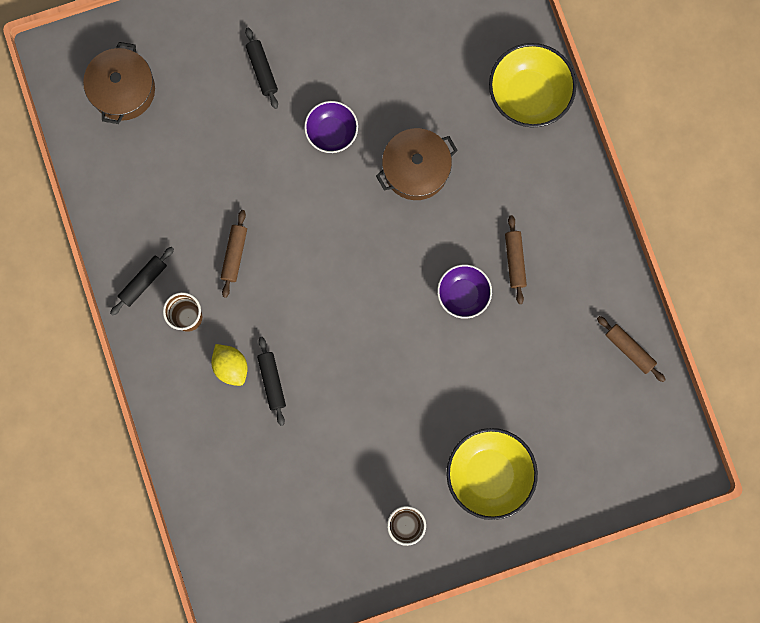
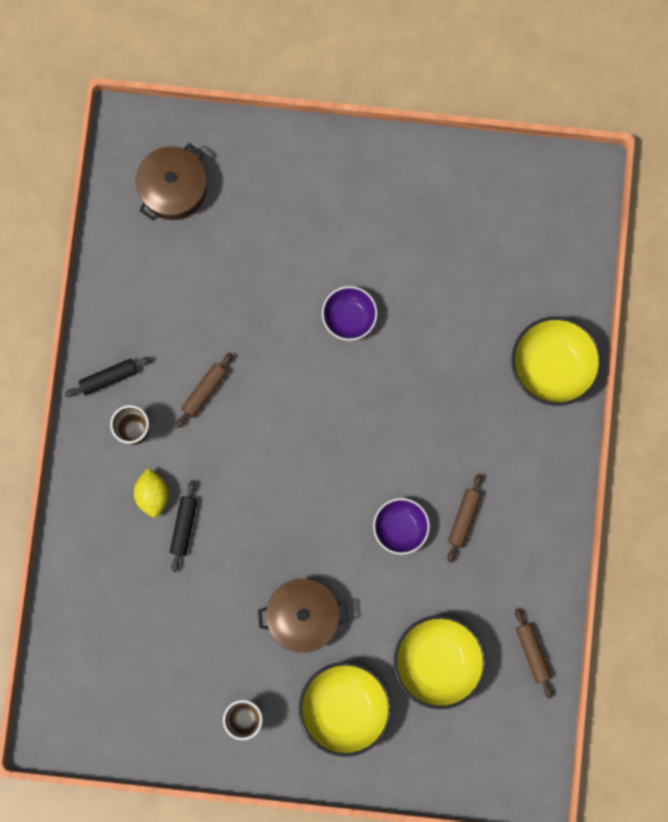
camera: 25 degrees right, 0 degrees up
black rolling pin [245,27,278,109] -> none
brown pot [376,128,458,200] -> brown pot moved to [258,579,348,653]
none -> yellow bowl [393,615,487,709]

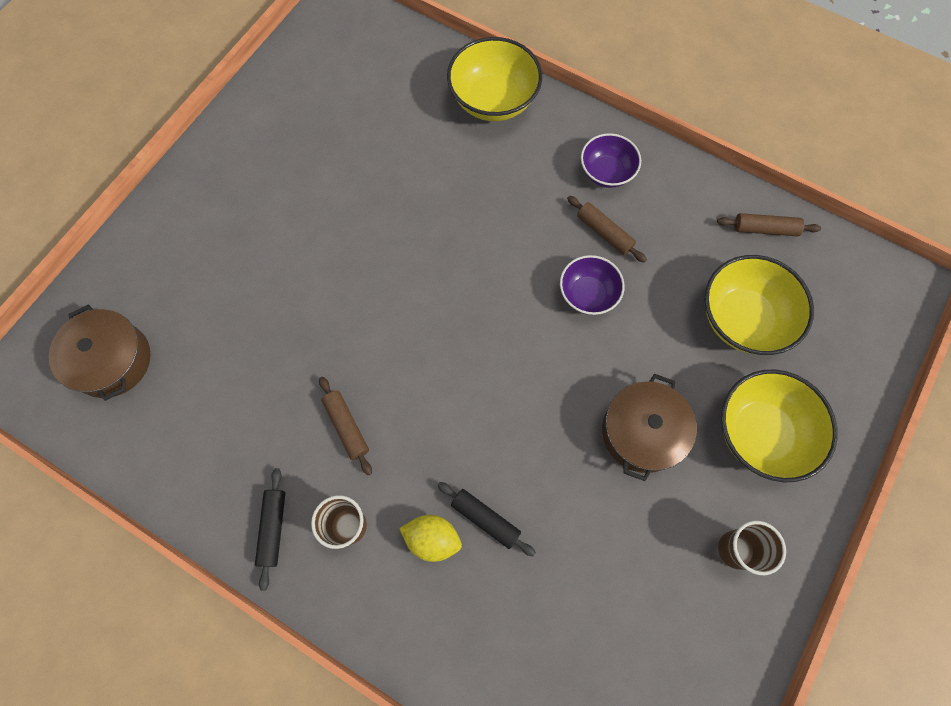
camera: 65 degrees left, 10 degrees down
purple bowl [322,286,377,341] -> purple bowl moved to [581,133,641,188]

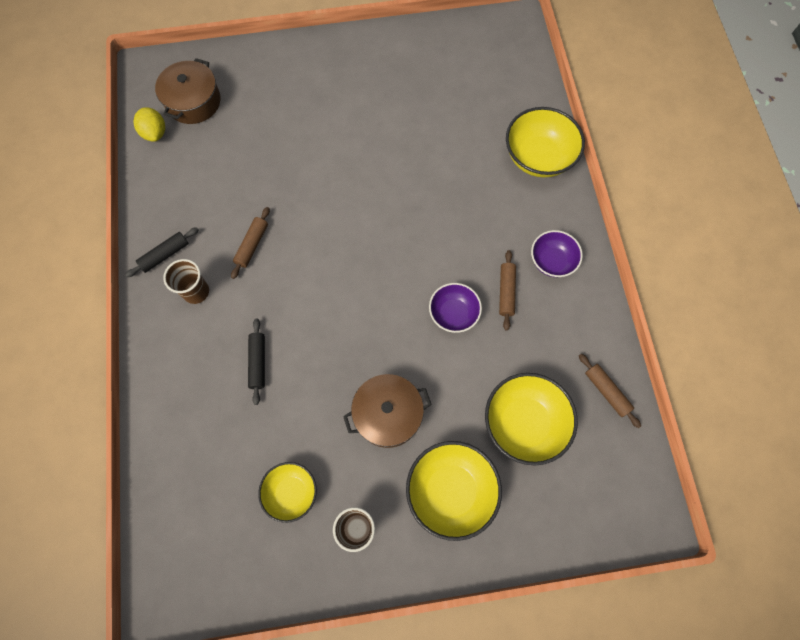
camera: 50 degrees right, 0 degrees up
yellow lemon [399,515,462,562] -> yellow lemon moved to [133,107,165,142]
none -> yellow bowl [258,462,317,523]

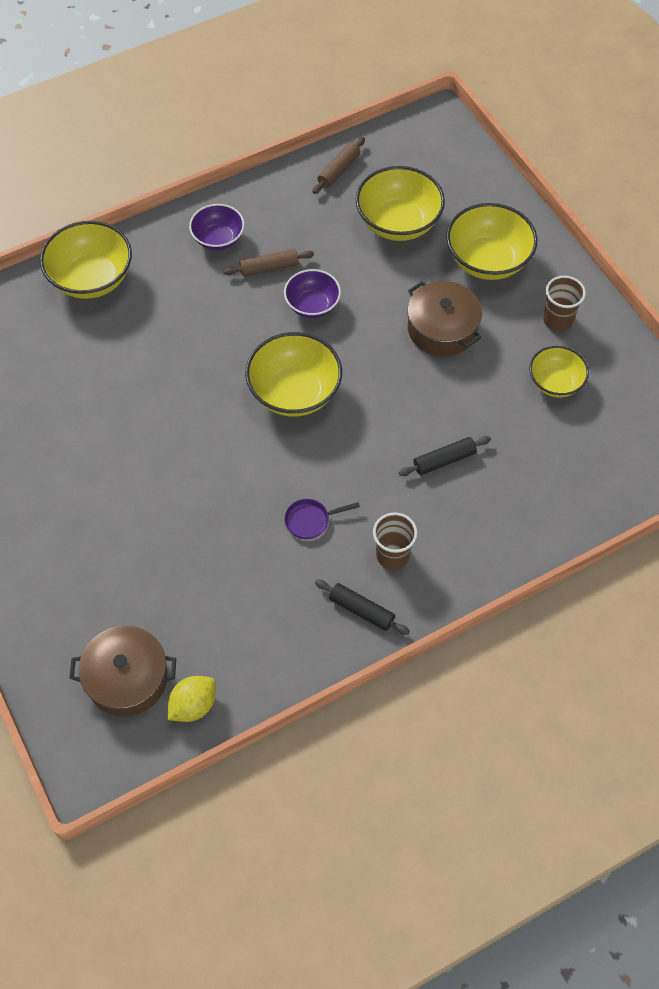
camera: 110 degrees left, 10 degrees down
brown rolling pin [231,207,270,279] -> purple pan [284,499,360,539]
none -> yellow bowl [245,332,342,416]

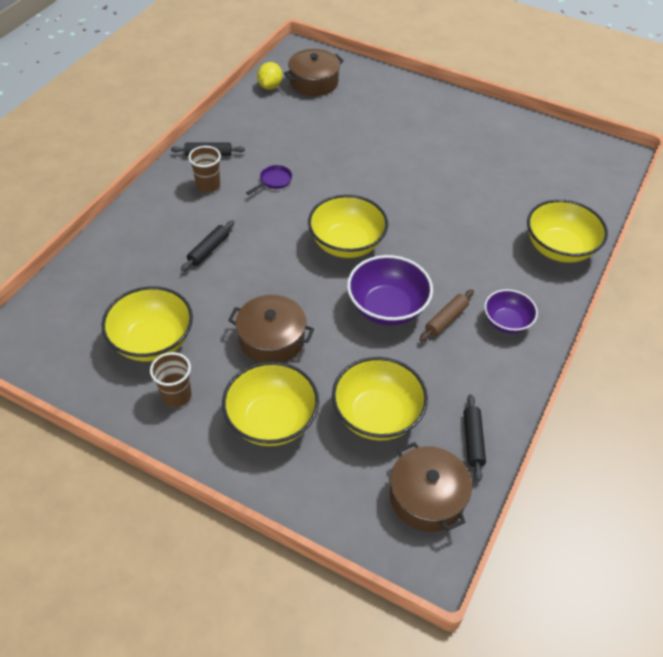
camera: 145 degrees right, 10 degrees down
purple bowl [284,269,341,318] -> purple bowl [347,255,433,326], size x1.61
brown rolling pin [312,137,365,194] -> black rolling pin [463,394,486,482]
yellow bowl [529,346,589,397] -> yellow bowl [102,286,193,361], size x1.61
none -> brown pot [390,442,472,532]

